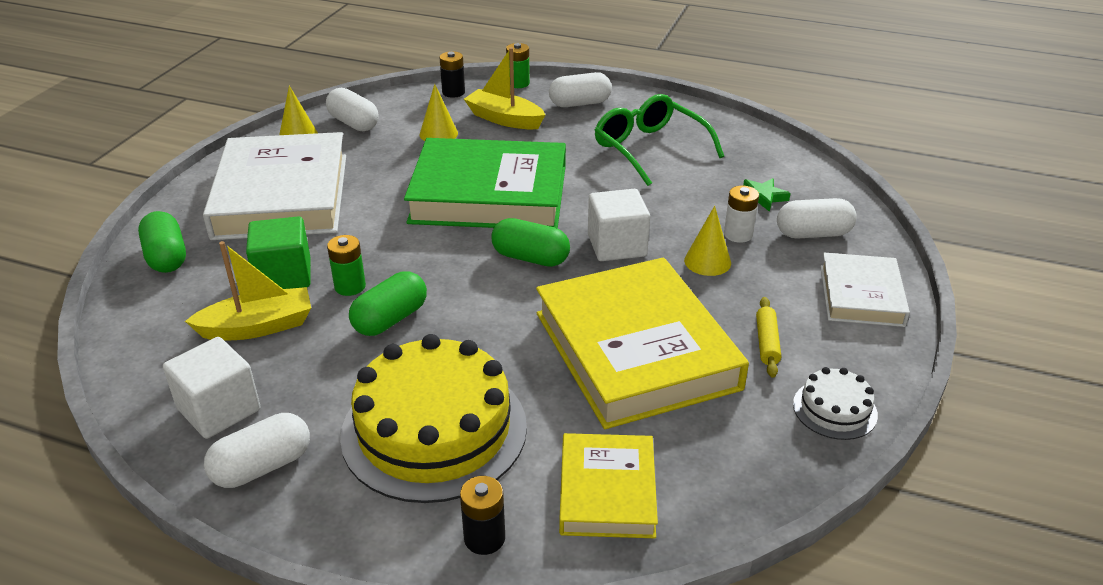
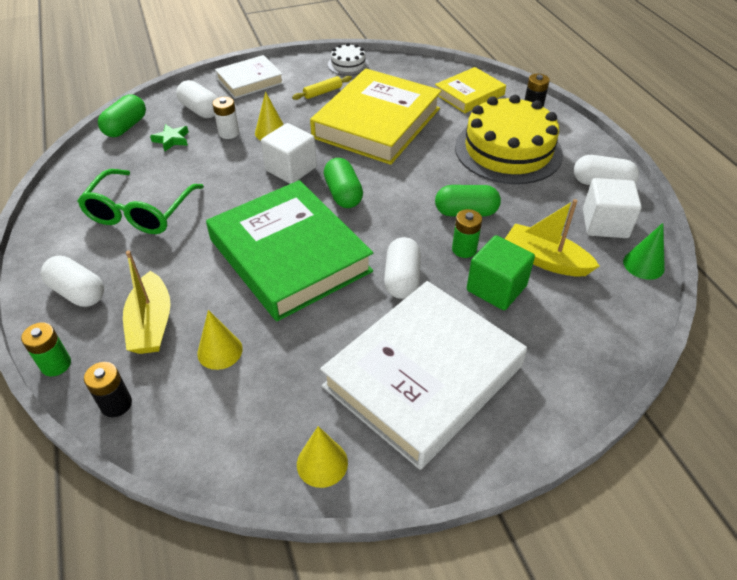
camera: 130 degrees left, 10 degrees up
green capsule [138,211,186,273] -> green capsule moved to [98,95,146,137]
white capsule [326,88,379,131] -> white capsule moved to [384,237,421,299]
none -> green cone [623,223,665,280]

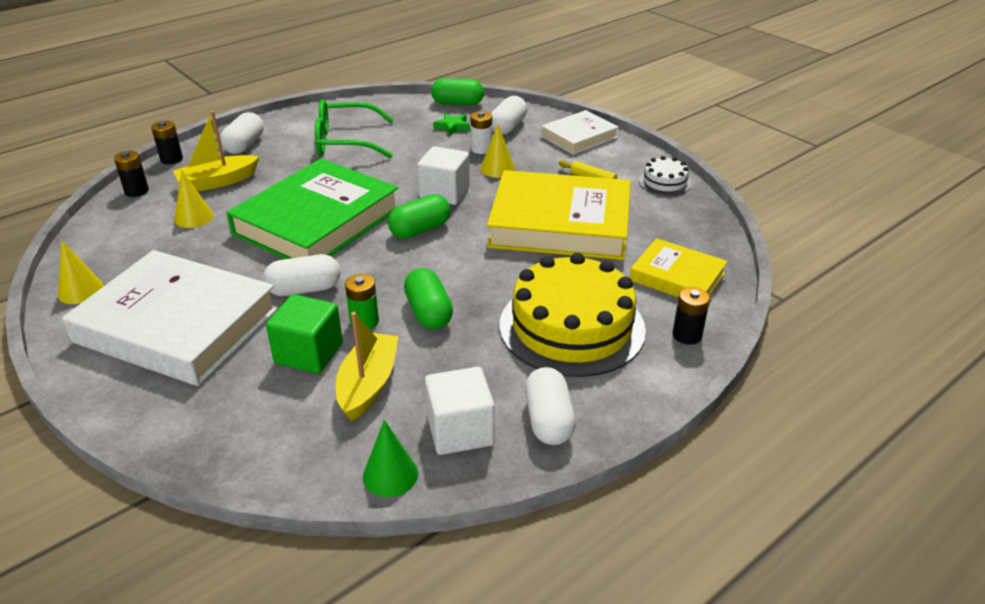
camera: 70 degrees right, 10 degrees down
green battery [21,322,71,376] -> black battery [151,121,183,164]
white book [215,55,284,99] -> white book turned 75 degrees counterclockwise [541,110,619,155]

